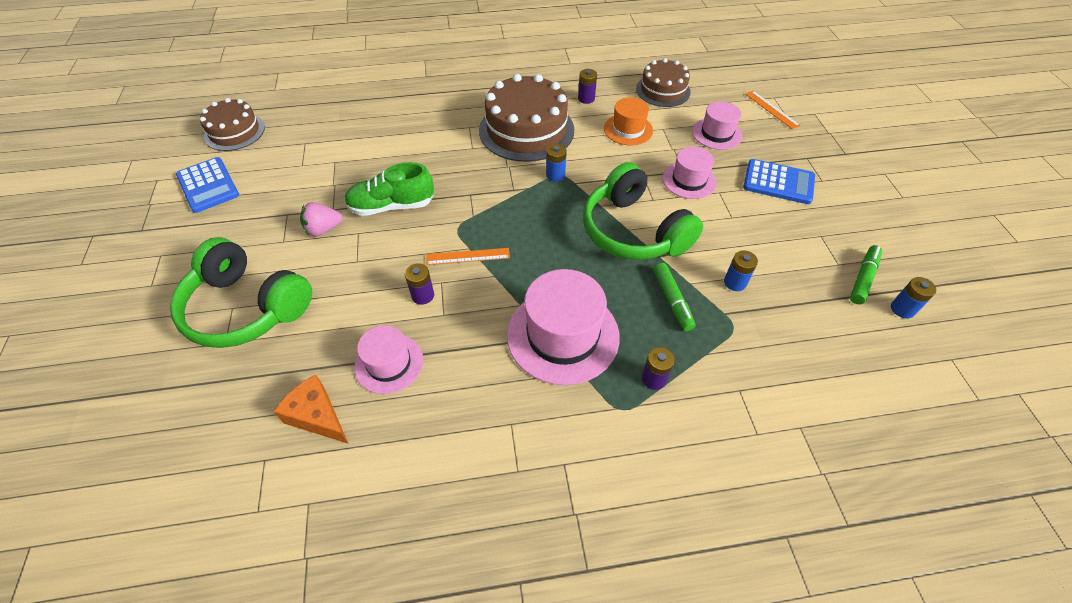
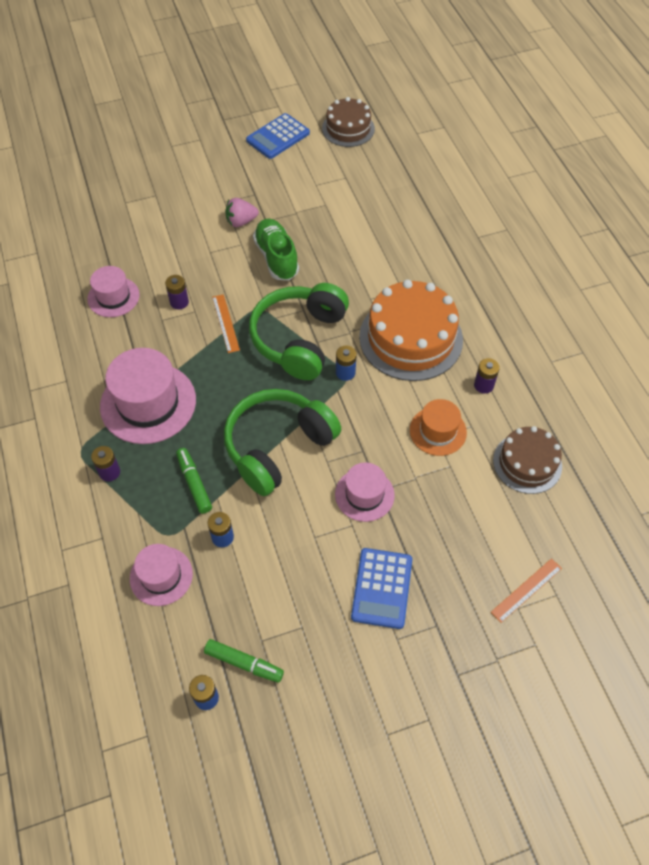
camera: 80 degrees right, 5 degrees up
green headphones [170,237,312,348] -> green headphones moved to [249,283,349,380]
orange cheese [274,375,349,444] -> none
pink strawberry [300,202,343,237] -> pink strawberry turned 75 degrees counterclockwise [225,198,259,227]
brown cake [479,74,574,162] -> orange cake [359,280,463,381]
green marker [654,263,696,331] -> green marker turned 90 degrees clockwise [176,448,212,514]
pink hat [692,101,742,150] -> pink hat moved to [130,544,193,606]

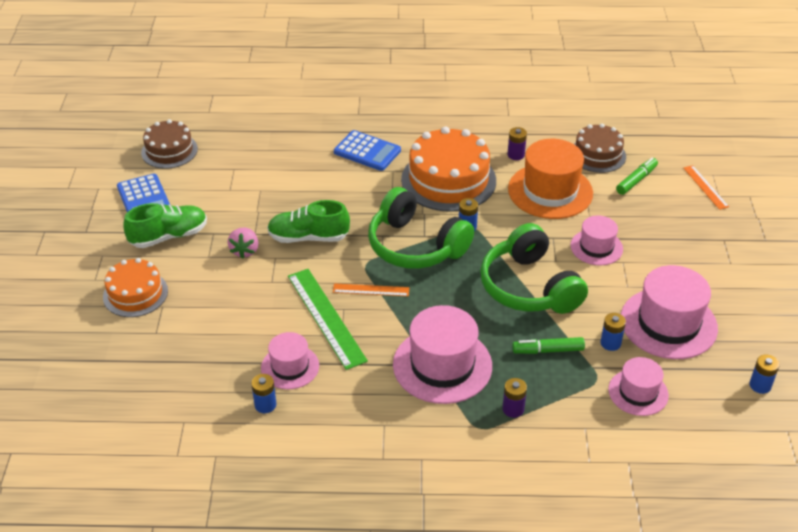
camera: 70 degrees left, 15 degrees down
purple battery [165,275,189,309] -> green ruler [288,269,368,370]
green marker [204,639,284,683] -> green marker moved to [616,157,658,195]
blue calculator [351,548,412,629] -> blue calculator moved to [334,130,401,171]
orange hat [410,399,467,456] -> orange hat [508,139,593,219], size x1.71
none -> orange cake [103,258,168,317]
none -> green shoe [123,203,207,248]
none -> blue battery [251,374,276,413]
none -> pink hat [621,265,718,359]

